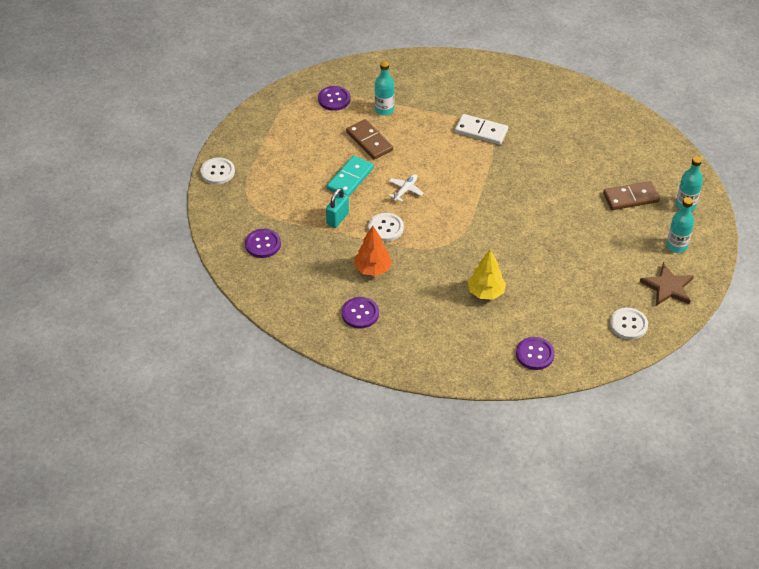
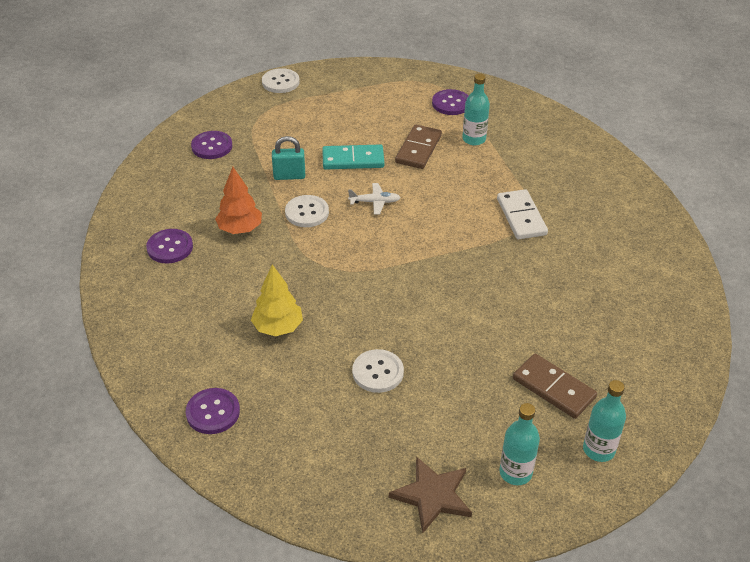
camera: 55 degrees right, 5 degrees down
white button [610,308,648,340] -> white button moved to [352,349,404,393]

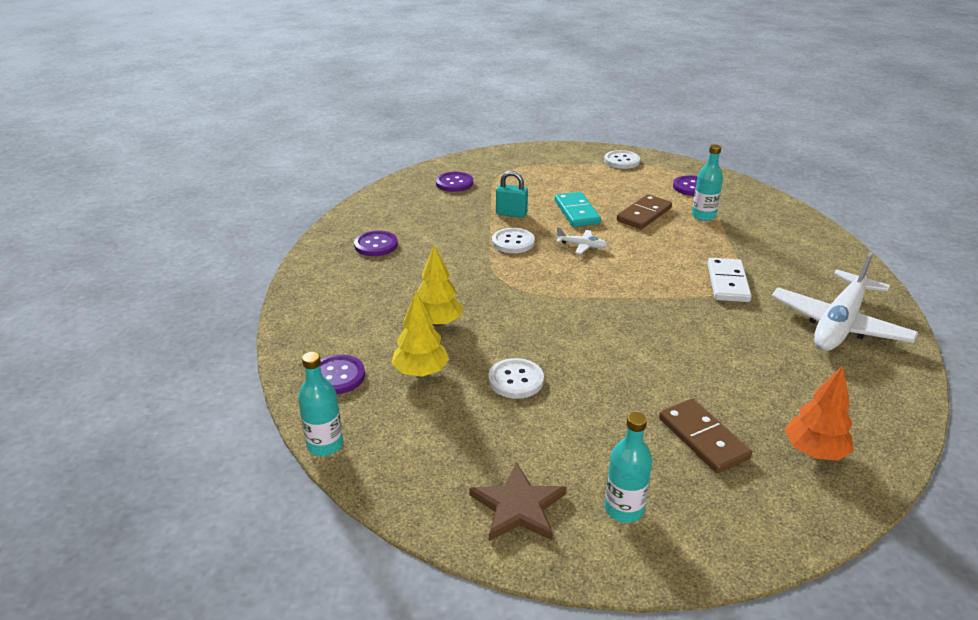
camera: 20 degrees right, 10 degrees down
orange tree [215,167,262,234] -> orange tree moved to [785,366,853,461]
white button [262,68,300,93] -> white button moved to [604,150,640,169]
turquoise domino [322,144,385,170] -> turquoise domino turned 60 degrees clockwise [555,192,601,227]
turquoise bottle [583,380,626,462] -> turquoise bottle moved to [298,352,343,456]
none -> yellow tree [391,291,449,377]
none -> white plane [771,252,918,351]

